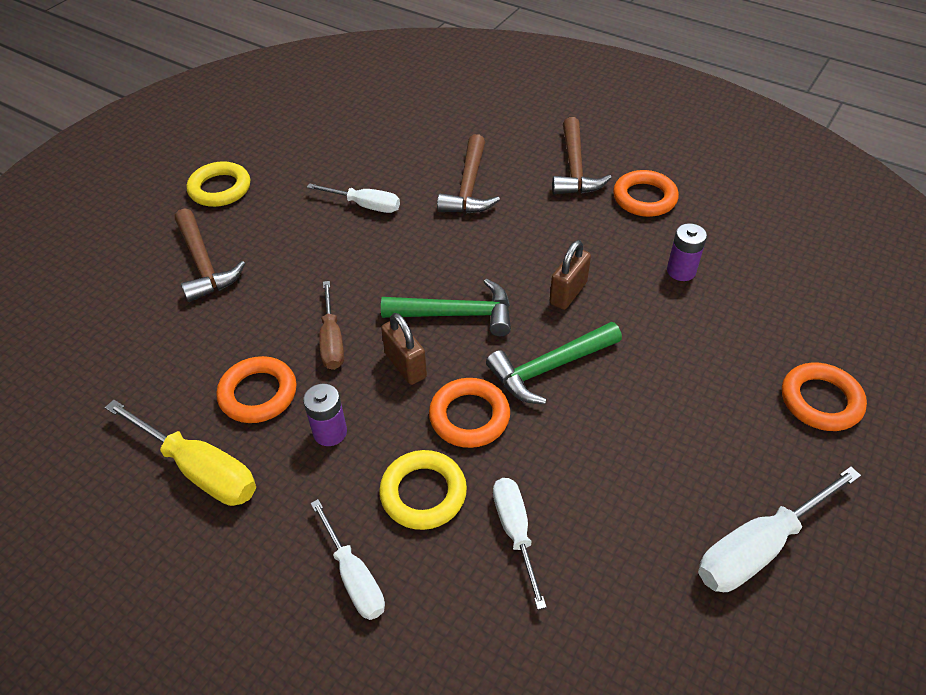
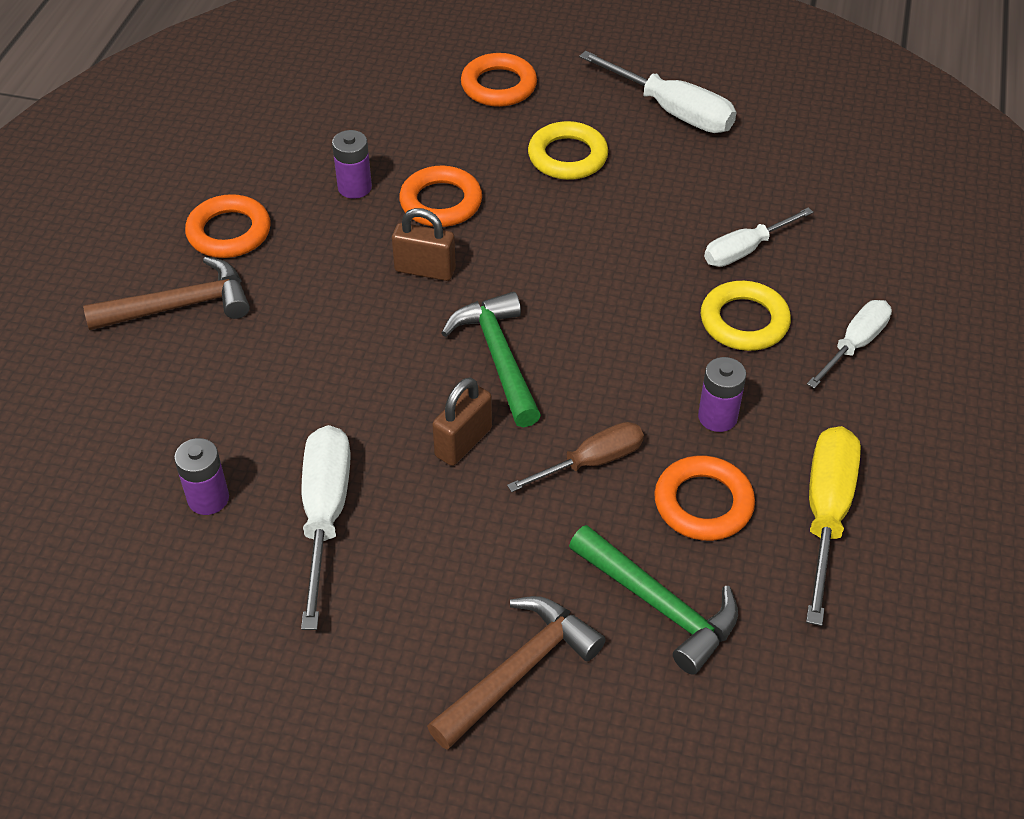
camera: 110 degrees left, 0 degrees up
yellow ring [187,161,250,207] -> yellow ring moved to [528,121,608,180]
white screwdriver [307,183,400,213] -> white screwdriver [301,425,351,630], size x1.51
brown padlock [381,313,427,385] -> brown padlock moved to [432,377,492,466]
orange ring [429,378,510,448] -> orange ring moved to [399,166,482,227]
brown hammer [437,134,500,214] -> none
green hammer [486,322,622,404] -> green hammer moved to [569,525,738,675]
none -> purple battery [174,438,229,515]

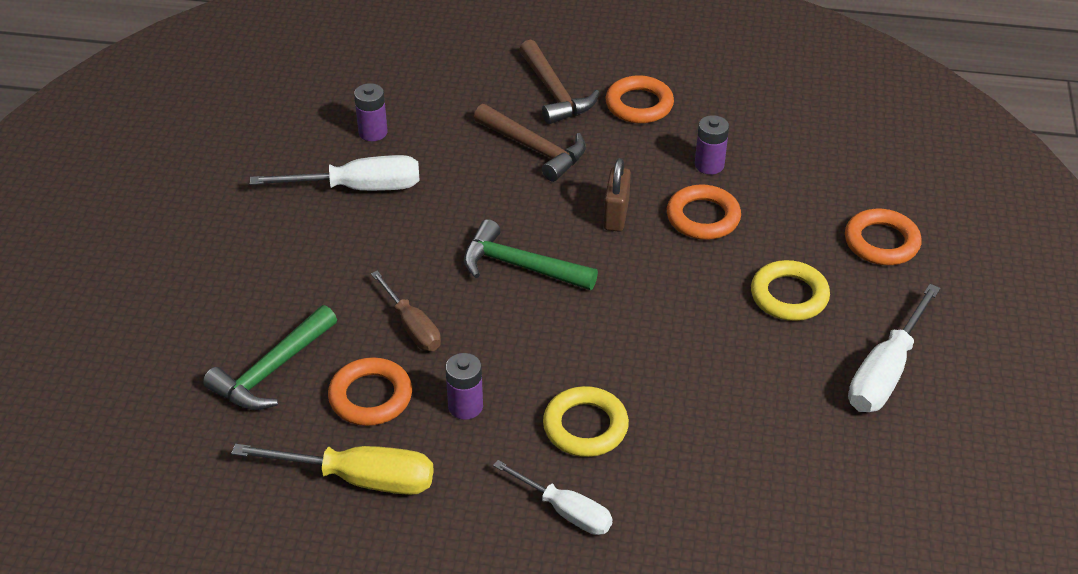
camera: 85 degrees right, 5 degrees down
brown hammer [427,596,606,750] -> brown hammer moved to [474,104,586,182]
brown padlock [432,377,492,466] -> none
green hammer [441,292,541,427] -> green hammer turned 135 degrees counterclockwise [464,219,598,290]
white screwdriver [704,207,813,267] -> none

